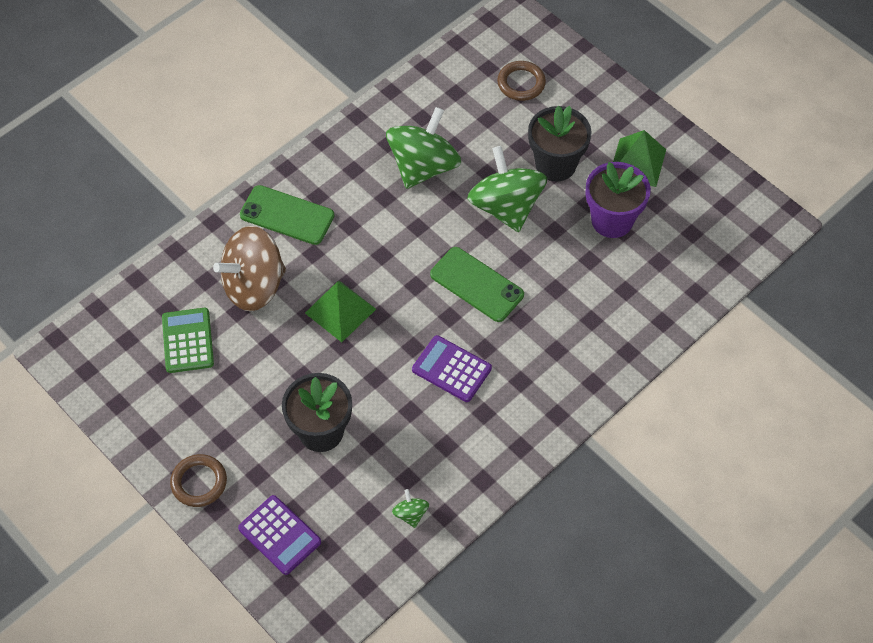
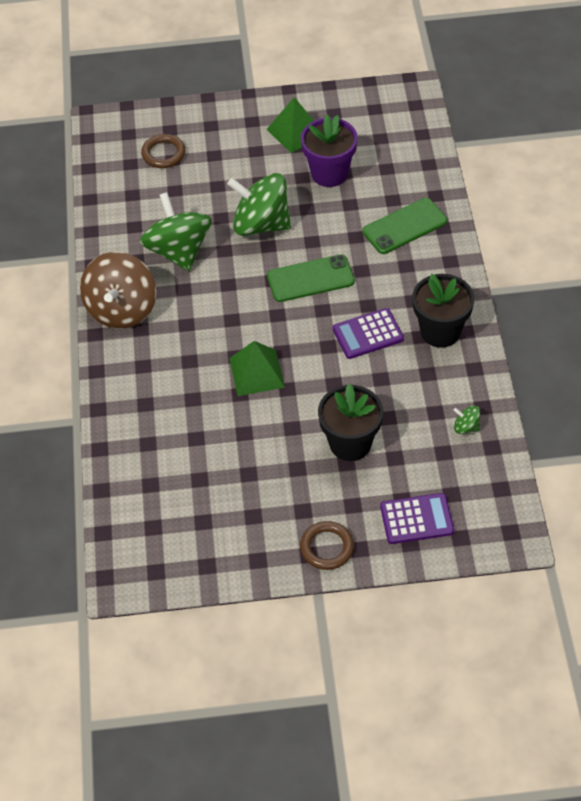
camera: 50 degrees left, 5 degrees down
green calculator [162,308,214,373] -> none
brown spinning top [213,226,286,311] -> brown spinning top moved to [80,252,156,329]
green phone [240,185,335,245] -> green phone moved to [363,198,447,254]
black flower pot [528,106,592,182] -> black flower pot moved to [412,274,474,348]

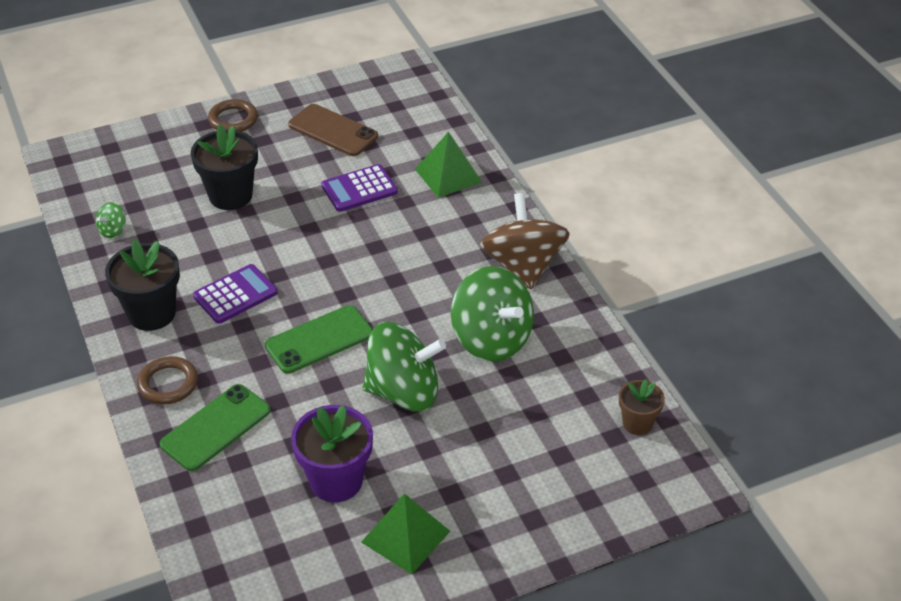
camera: 160 degrees right, 10 degrees down
brown ring [141,134,186,168] -> brown ring moved to [137,356,198,404]
green pyramid [229,341,285,396] -> green pyramid moved to [415,132,482,198]
purple calculator [380,493,454,544] -> purple calculator moved to [321,164,398,212]
green spinning top [453,406,480,434] -> green spinning top turned 120 degrees clockwise [96,202,126,238]
none -> brown phone [288,104,378,156]
none -> brown flower pot [619,379,665,435]

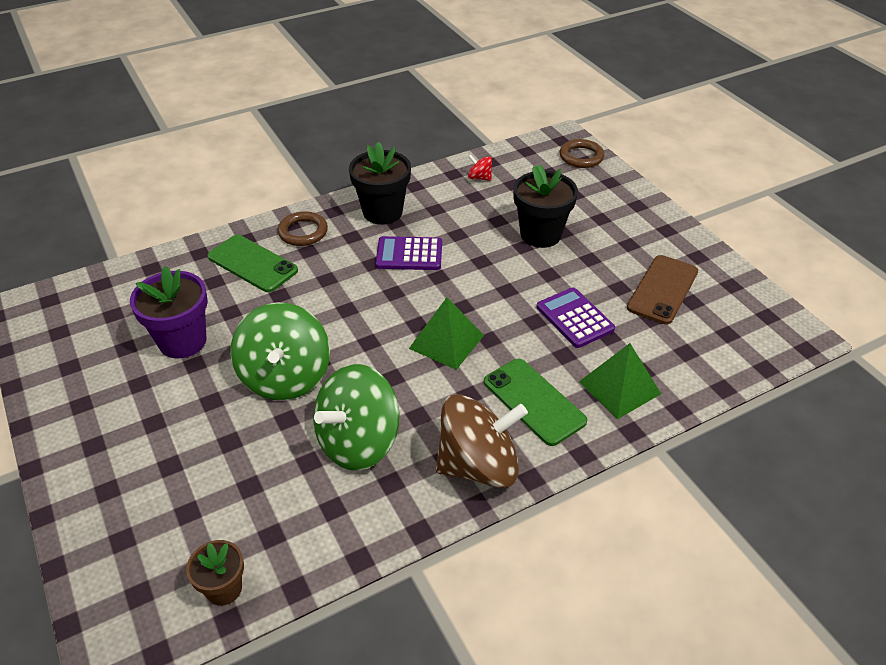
camera: 85 degrees right, 0 degrees up
green spinning top [96,202,126,238] -> red spinning top [468,155,492,181]
purple calculator [193,264,278,324] -> purple calculator turned 135 degrees clockwise [375,236,442,270]
brown ring [208,99,258,132] -> brown ring moved to [559,139,604,168]
green phone [265,305,373,374] -> green phone moved to [484,359,587,446]
green pyramid [361,493,450,575] -> green pyramid moved to [409,297,484,370]

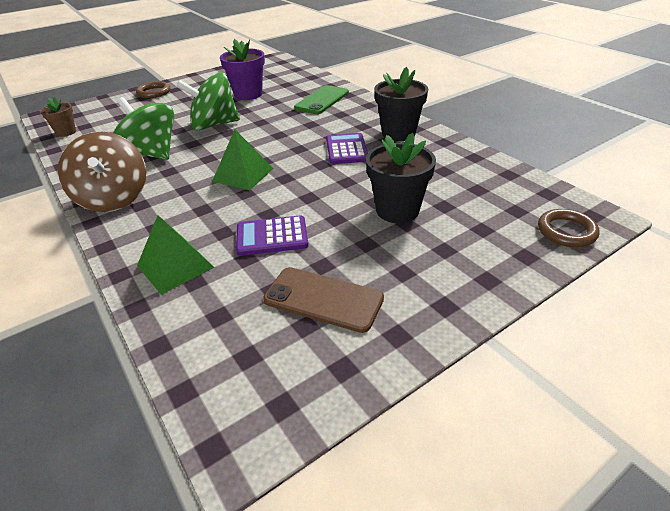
camera: 85 degrees right, 5 degrees down
brown ring [278,211,328,246] -> brown ring moved to [136,81,170,98]
red spinning top [468,155,492,181] -> none
green phone [484,359,587,446] -> none
purple calculator [537,288,615,348] -> purple calculator turned 150 degrees counterclockwise [236,215,308,256]

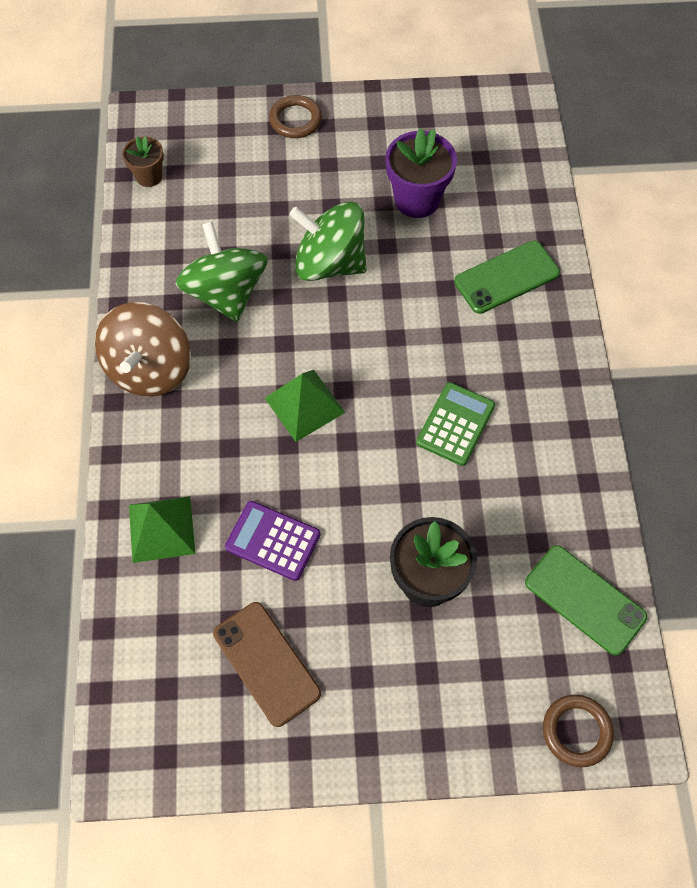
camera: 30 degrees right, 25 degrees up
purple calculator [326,133,368,164] -> green calculator [416,382,495,466]
black flower pot [374,67,428,141] -> none
none -> green phone [525,545,647,656]

